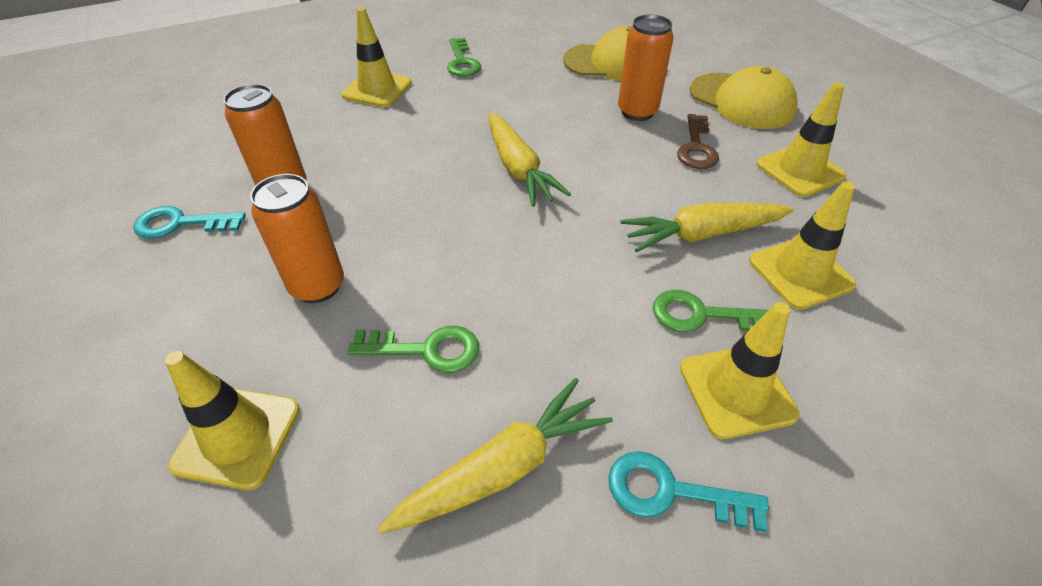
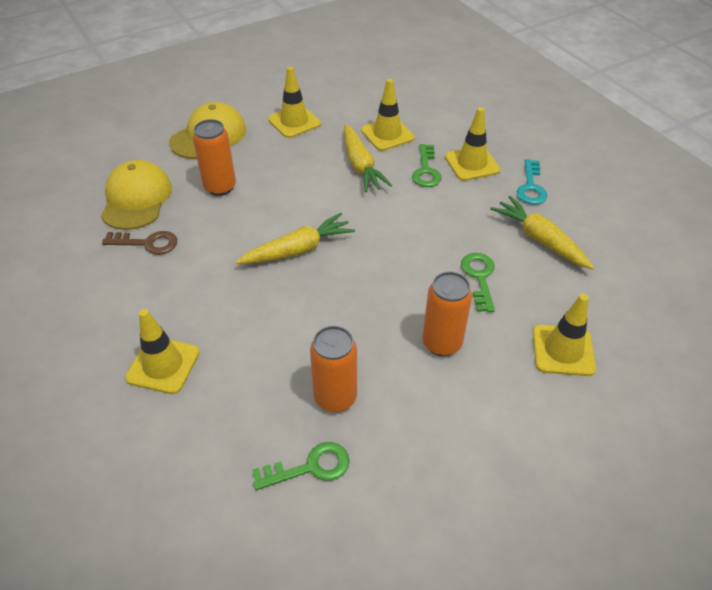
camera: 95 degrees left, 0 degrees up
turquoise key [133,206,246,239] -> none
green key [447,38,481,77] -> green key moved to [252,442,350,490]
brown key [677,114,719,169] -> brown key moved to [102,231,177,255]

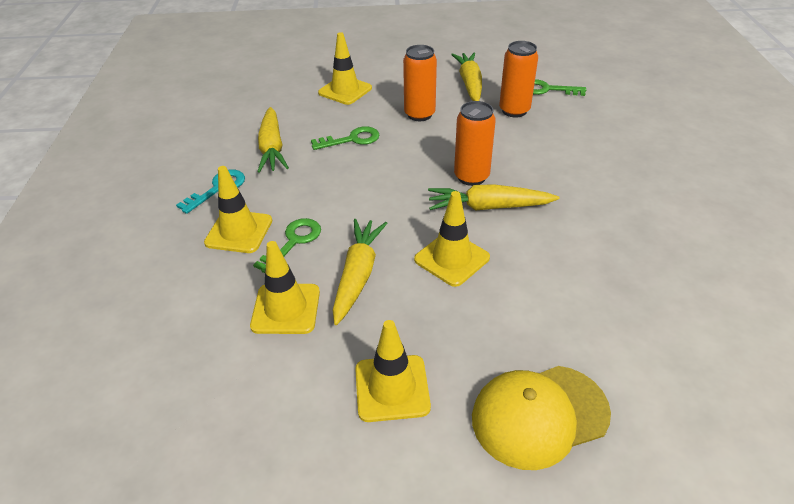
camera: 150 degrees left, 5 degrees down
yellow cap [101,160,172,230] -> none
brown key [102,231,177,255] -> none
yellow traffic cone [125,309,200,394] -> yellow traffic cone moved to [414,191,490,287]
orange can [193,119,236,196] -> orange can moved to [454,101,496,186]
green key [461,253,495,312] -> green key turned 135 degrees counterclockwise [311,126,379,150]
none -> yellow carrot [451,52,482,101]

